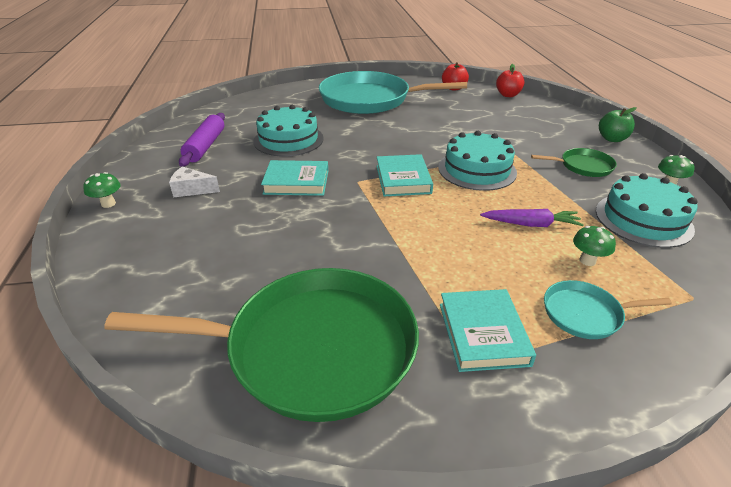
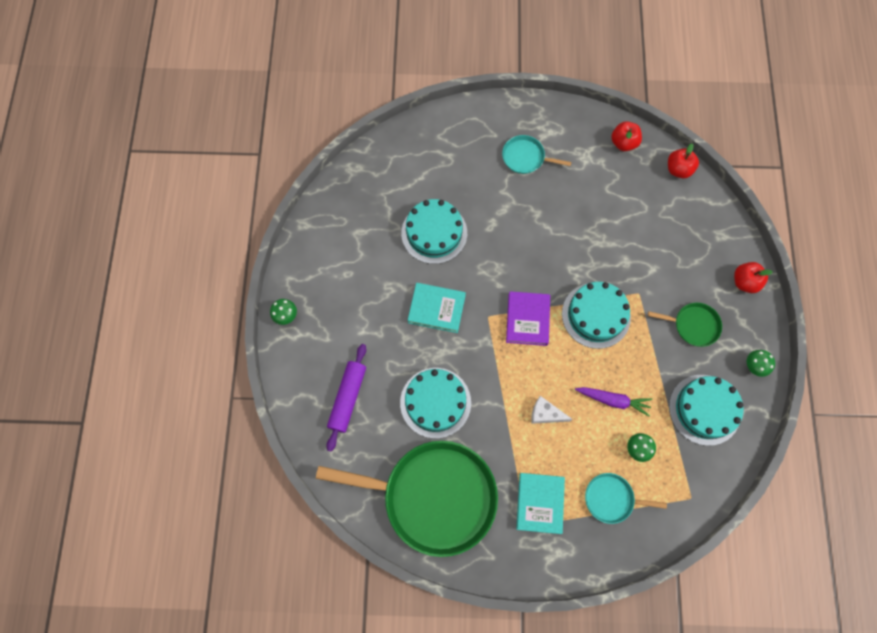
camera: 10 degrees right, 35 degrees up
white cheese [169,167,220,198] -> white cheese moved to [531,396,572,424]
purple rolling pin [179,113,225,167] -> purple rolling pin moved to [326,344,366,452]
turquoise pan [319,71,467,114] -> turquoise pan [502,135,571,174], size x0.44
turquoise book [376,154,433,196] -> purple book [506,291,550,346]
green apple [599,107,637,142] -> red apple [734,262,773,293]
none -> turquoise cake [400,368,471,438]

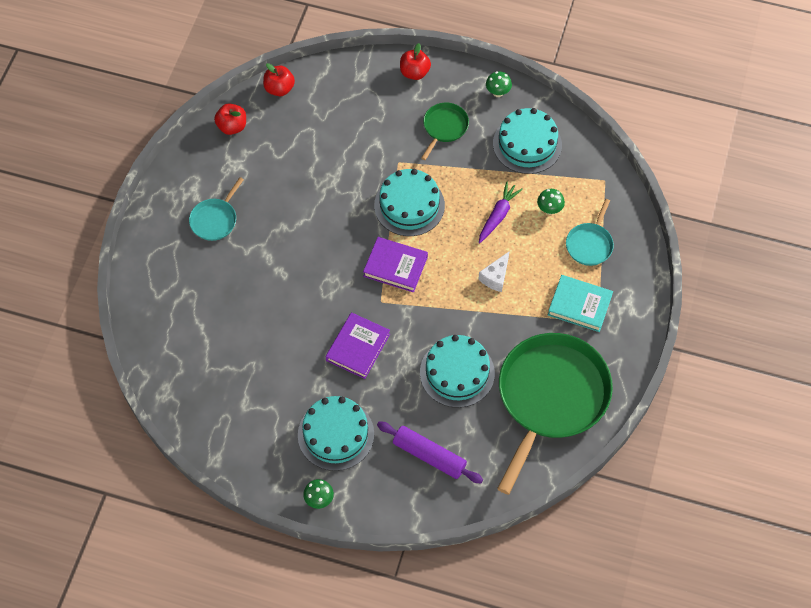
camera: 75 degrees left, 10 degrees down
turquoise cake [401,199,467,264] -> turquoise cake moved to [298,396,374,471]
turquoise book [408,283,466,333] -> purple book [326,312,390,379]

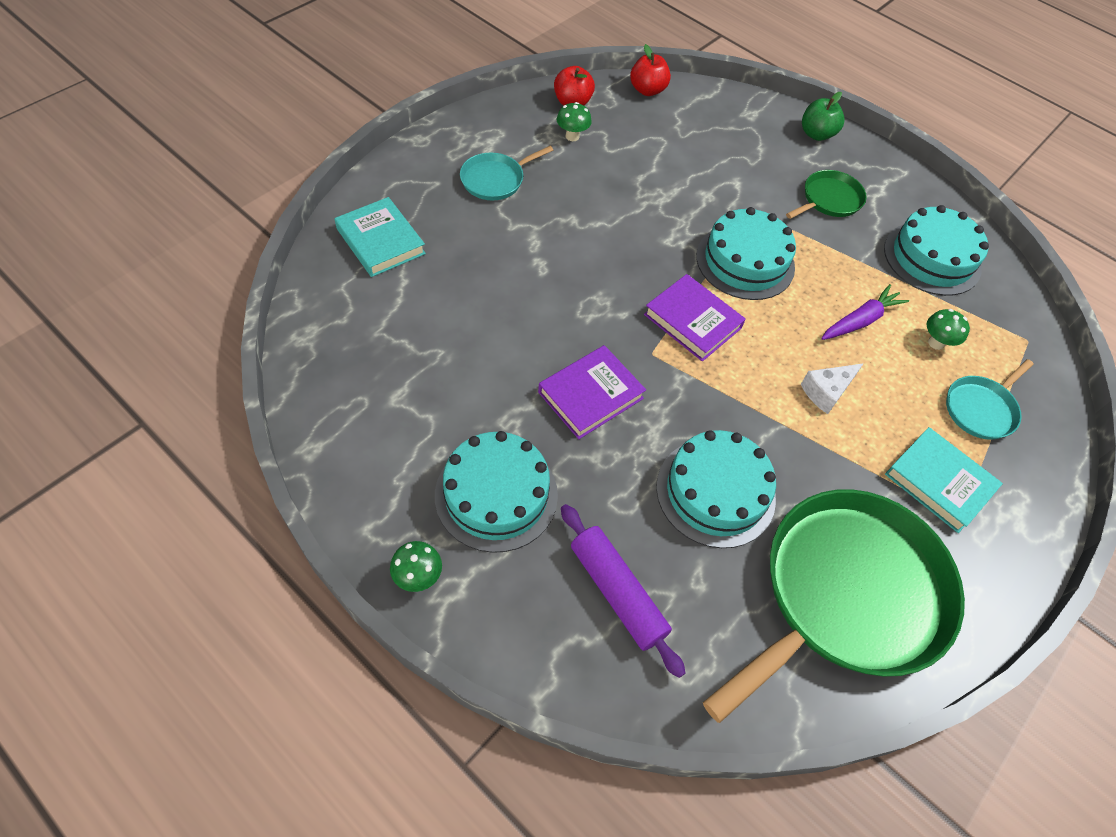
camera: 20 degrees right, 5 degrees down
red apple [400,43,431,80] -> green apple [802,92,844,141]
green mushroom [486,72,512,97] -> green mushroom moved to [557,102,592,141]
none -> turquoise book [335,197,426,277]

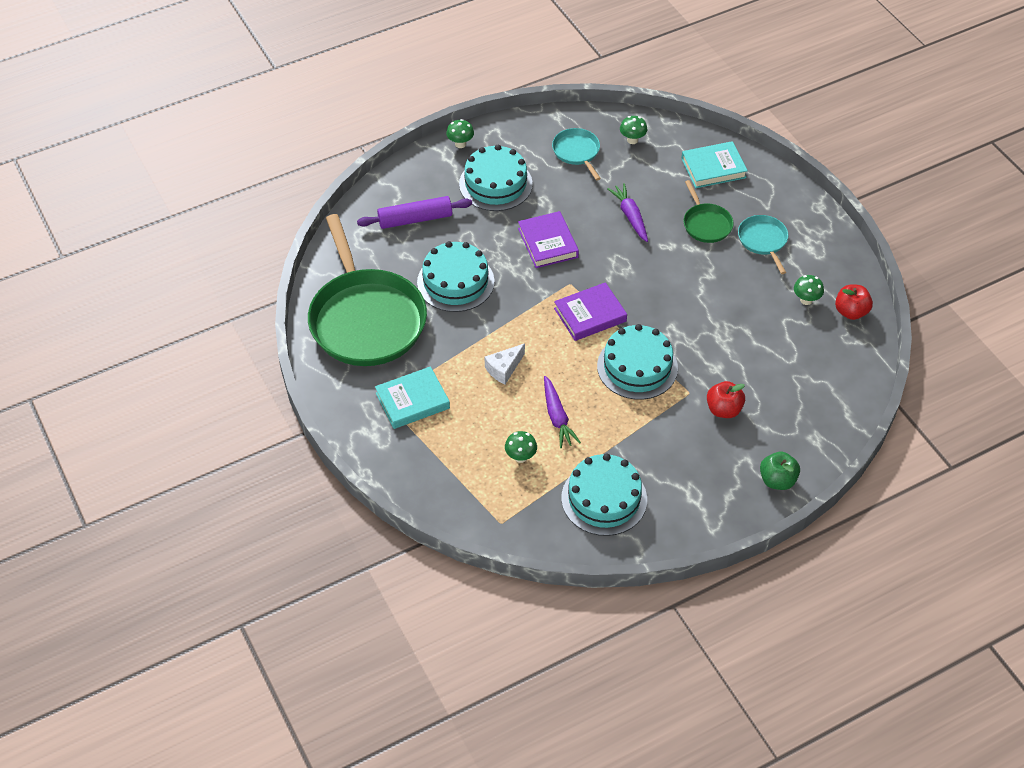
camera: 115 degrees right, 5 degrees down
red apple [630,44,671,96] -> red apple moved to [707,381,745,418]
green pan [786,170,867,219] -> green pan moved to [683,180,734,243]
white cheese [801,363,864,414] -> white cheese turned 120 degrees counterclockwise [485,343,525,384]
turquoise pan [946,359,1034,440] -> turquoise pan moved to [552,128,601,180]
none -> purple carrot [607,183,648,242]
none -> green mushroom [620,116,647,144]

